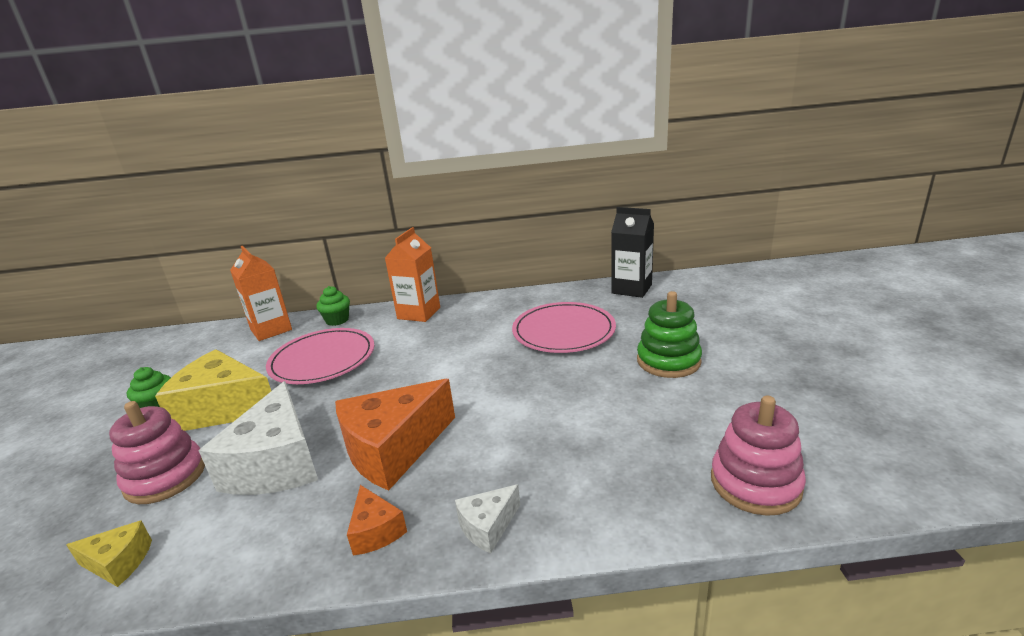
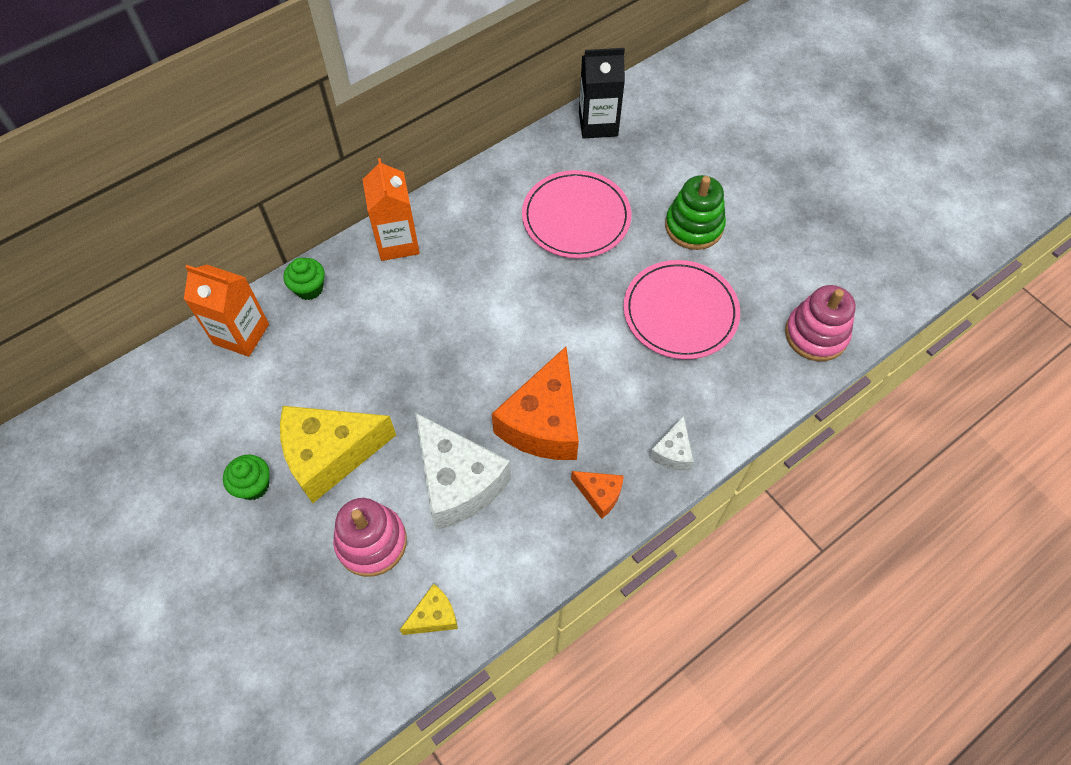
camera: 35 degrees left, 35 degrees up
pink plate [266,328,374,384] -> pink plate moved to [623,260,740,359]

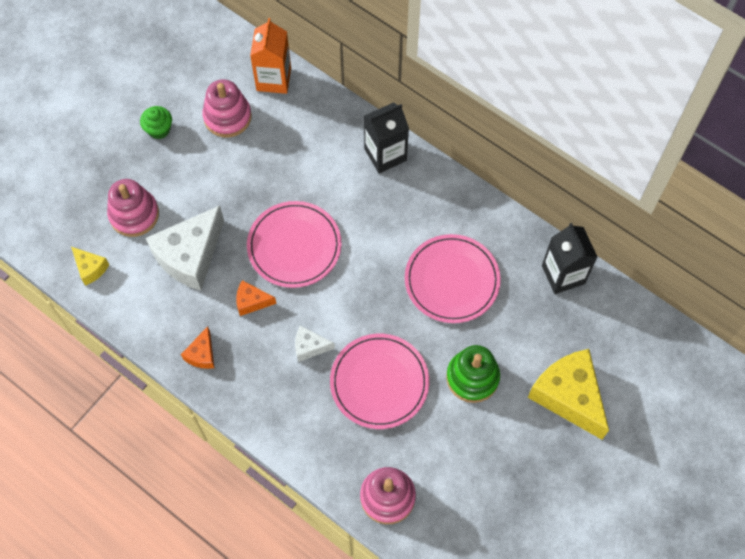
camera: 75 degrees right, 5 degrees up
yellow cheese [280,406,396,503] -> yellow cheese moved to [528,349,609,440]
green cupcake [284,258,325,300] -> none
orange carton [362,158,420,261] -> black carton [364,103,409,173]
orange cheese [492,347,579,460] -> orange cheese [236,280,276,316], size x0.48
white cheese [649,416,693,470] -> white cheese moved to [295,326,335,362]
none -> pink stacking toy [202,79,252,138]
none -> pink plate [247,201,342,288]

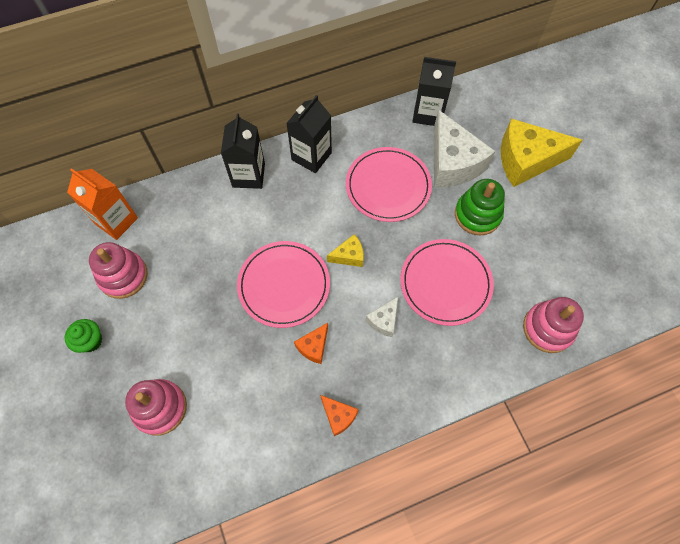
camera: 60 degrees left, 0 degrees up
yellow cheese [71,247,110,286] -> yellow cheese moved to [327,234,364,267]
white cheese [146,206,224,291] -> white cheese moved to [434,109,495,188]
none -> black carton [286,95,332,173]

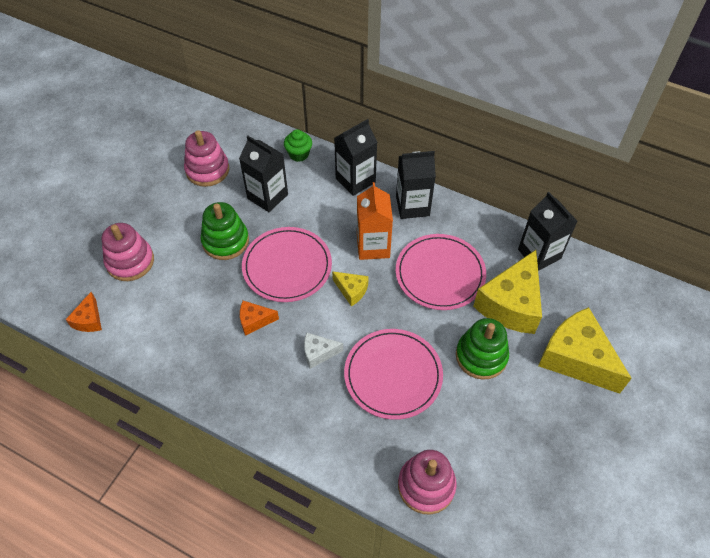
camera: 50 degrees right, 10 degrees down
green cupcake [65,319,102,353] -> green cupcake moved to [284,129,312,162]
orange carton [67,168,138,240] -> orange carton moved to [357,182,393,260]
orange cheese [320,395,359,436] -> orange cheese moved to [65,292,102,332]
white cheese [434,109,495,188] -> yellow cheese [473,250,542,334]
none -> green stacking toy [201,202,249,260]
none -> black carton [239,136,288,212]

